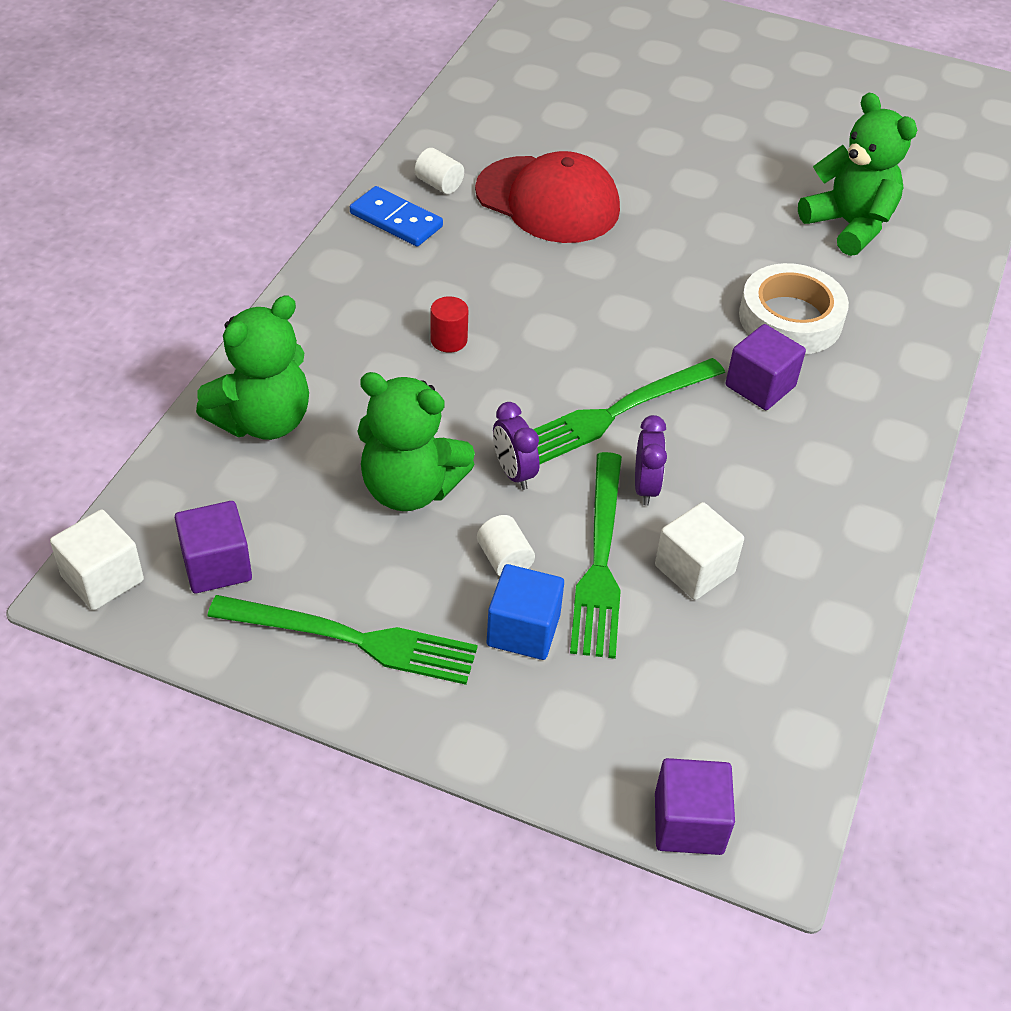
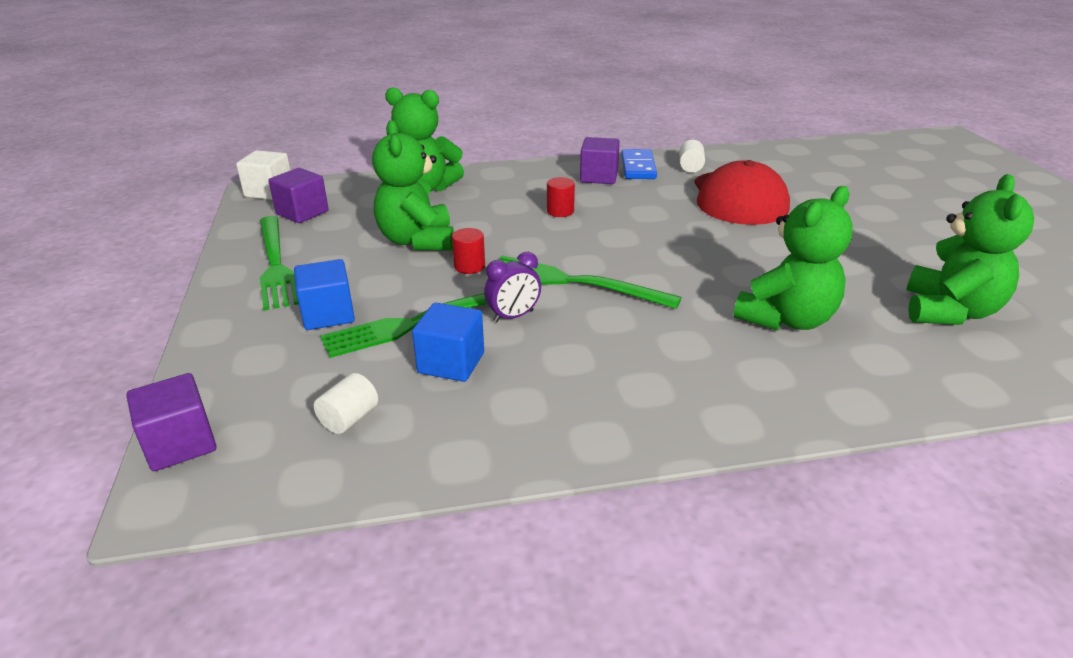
camera: 60 degrees right, 15 degrees down
white cylinder [477,515,535,576] -> white cylinder moved to [314,373,378,434]
purple clock [493,402,540,490] -> red cylinder [452,228,485,274]
white cube [655,502,744,600] -> blue cube [412,303,484,382]
purple cube [725,324,806,410] -> purple cube moved to [580,137,620,184]
white tape [739,263,849,354] -> green teddy bear [733,186,853,330]

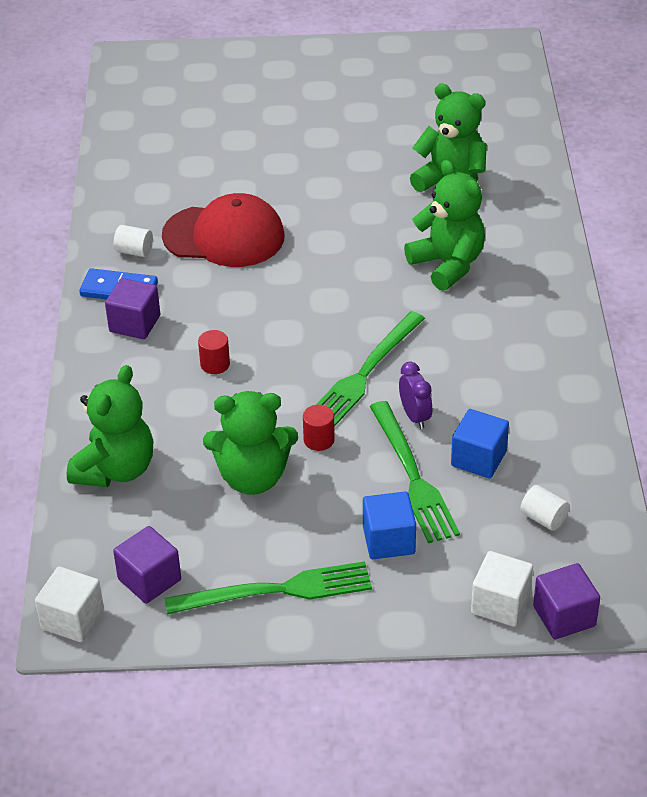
camera: 80 degrees left, 10 degrees up
none -> white cube [471,551,533,627]

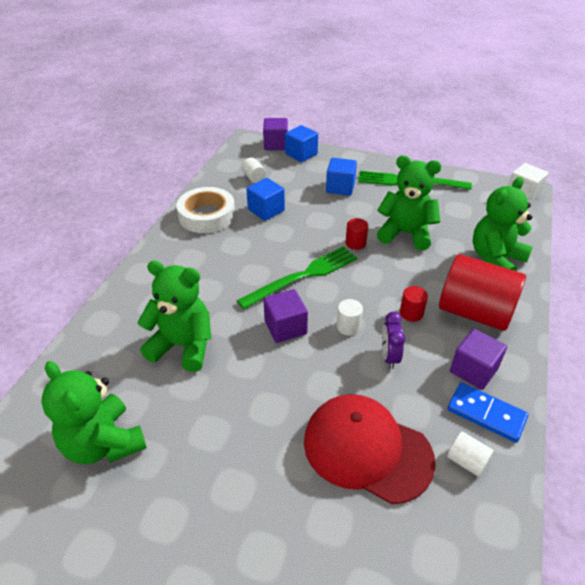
camera: 160 degrees left, 0 degrees up
purple cube [113,526,181,604] -> purple cube moved to [263,289,308,343]
green fork [370,401,460,543] -> none
purple clock [399,362,432,429] -> purple clock moved to [382,312,405,369]
green teddy bear [404,160,485,291] -> green teddy bear turned 120 degrees clockwise [137,261,211,372]
white cube [471,551,533,627] -> blue cube [285,125,318,162]
none -> white tape [177,187,235,233]
none -> white cylinder [336,299,363,336]
none -> red cylinder [439,254,526,331]

